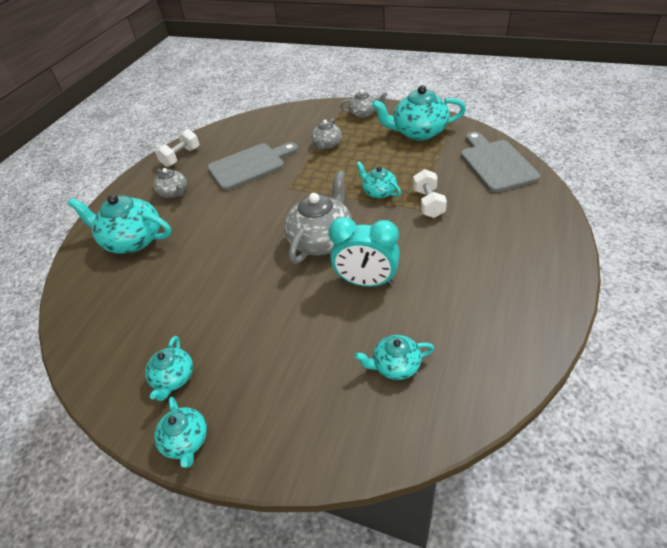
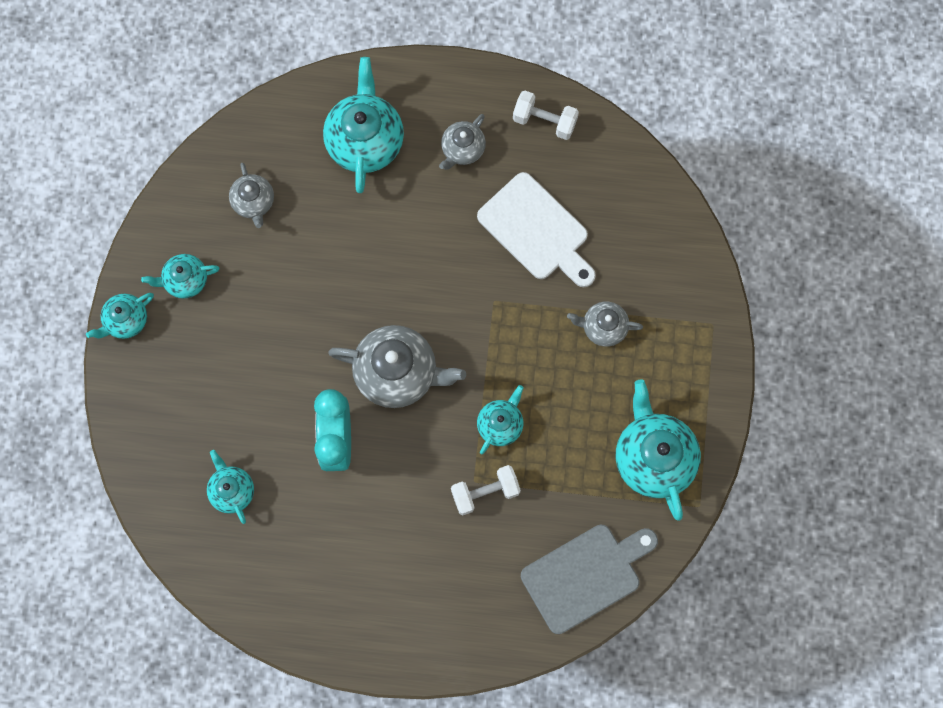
camera: 70 degrees right, 30 degrees up
grey cutting board [208,142,298,191] -> white cutting board [477,172,596,287]
grey teapot [340,90,388,118] -> grey teapot moved to [229,163,274,228]

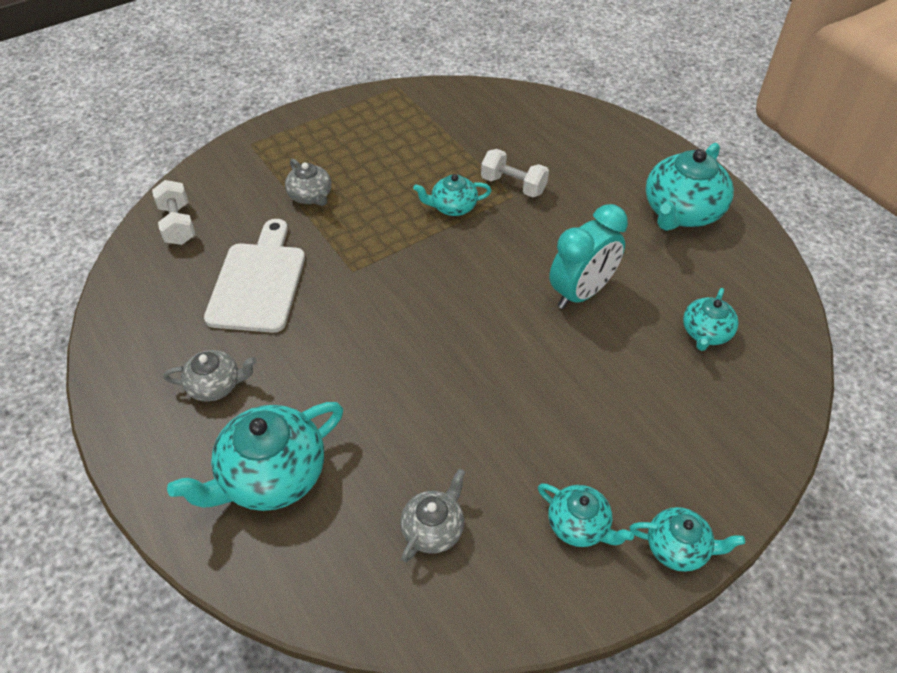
camera: 130 degrees left, 25 degrees down
grey teapot [328,325,466,408] -> none
white dumbbell [513,91,579,140] -> white dumbbell moved to [152,180,195,245]
grey cutting board [521,525,658,634] -> none
turquoise teapot [616,380,701,521] -> turquoise teapot moved to [646,143,734,231]

